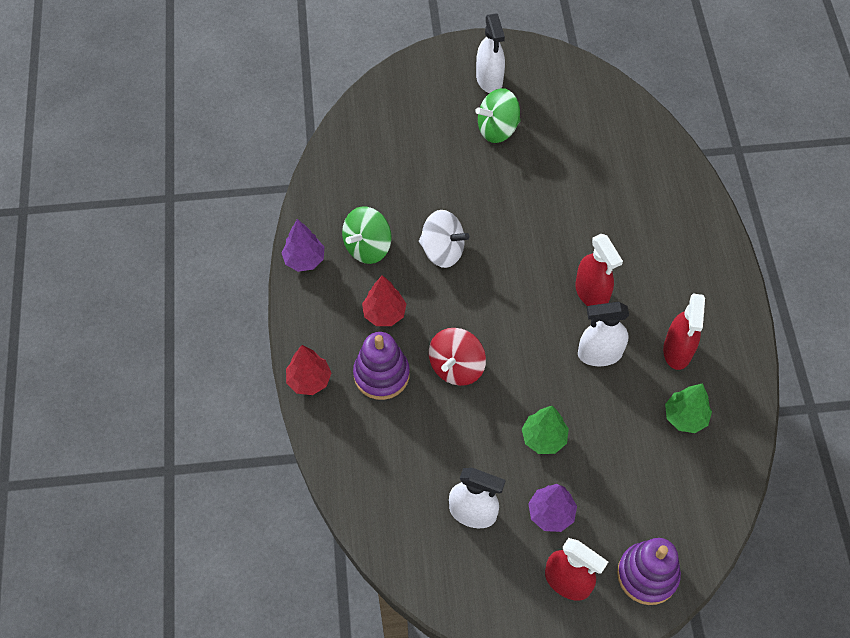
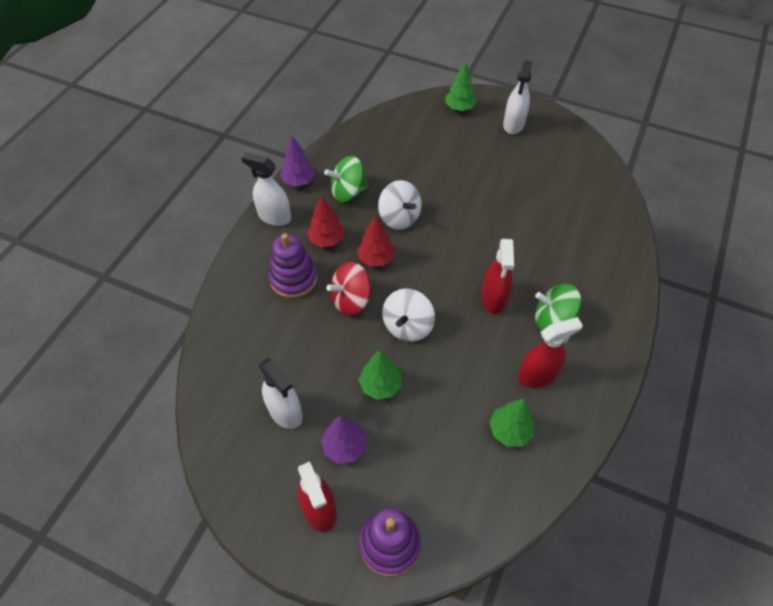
camera: 30 degrees right, 5 degrees down
red tree [286,345,331,395] -> red tree moved to [357,216,395,267]
green spinning top [475,88,521,143] -> green spinning top moved to [535,284,581,331]
white spray bottle [578,302,629,366] -> white spray bottle moved to [241,152,291,226]
red spray bottle [663,294,705,370] -> red spray bottle turned 150 degrees counterclockwise [518,317,583,388]
none -> white spinning top [382,289,435,342]
none -> green tree [445,61,477,111]

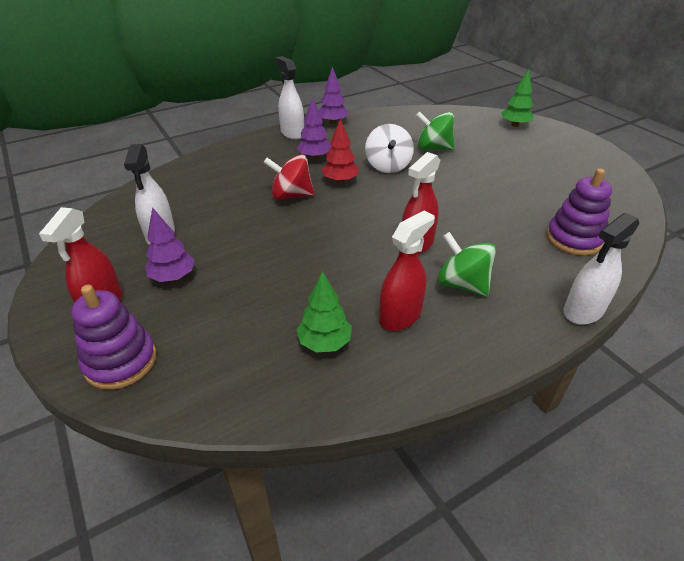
camera: 35 degrees right, 15 degrees down
purple stacking toy [269,233,317,298] -> purple stacking toy moved to [547,168,612,256]
red tree [307,196,344,247] -> purple tree [297,97,331,160]
green spinning top [324,156,368,202] -> green spinning top moved to [416,111,455,150]
green tree [359,350,402,400] -> none
white spinning top [382,289,435,342] -> none
white spray bottle [503,60,532,134] -> white spray bottle moved to [563,213,639,325]
red spray bottle [518,317,583,388] -> red spray bottle turned 60 degrees counterclockwise [379,210,435,331]

